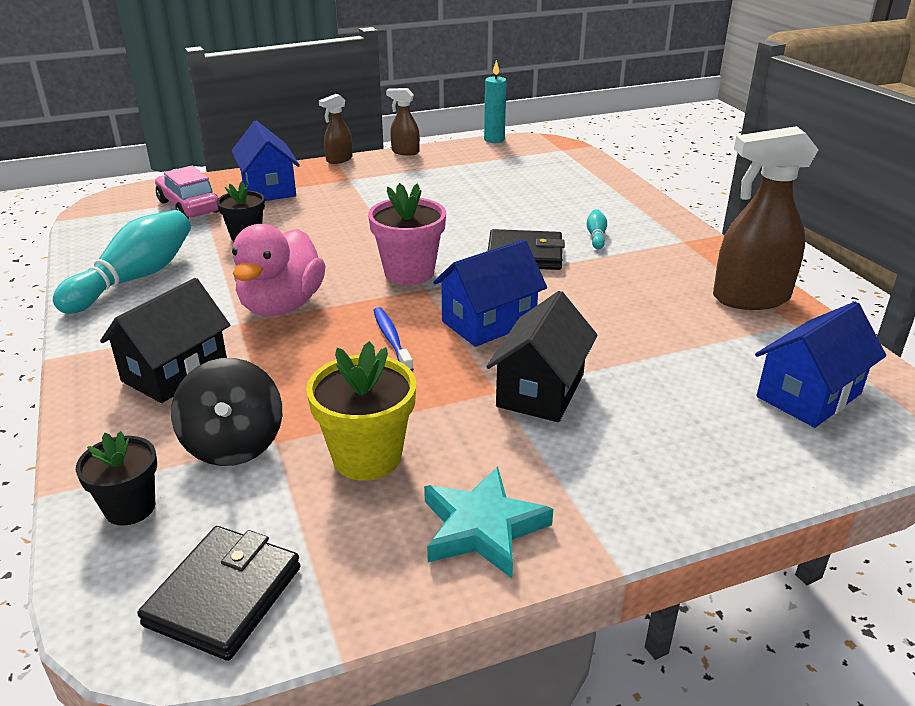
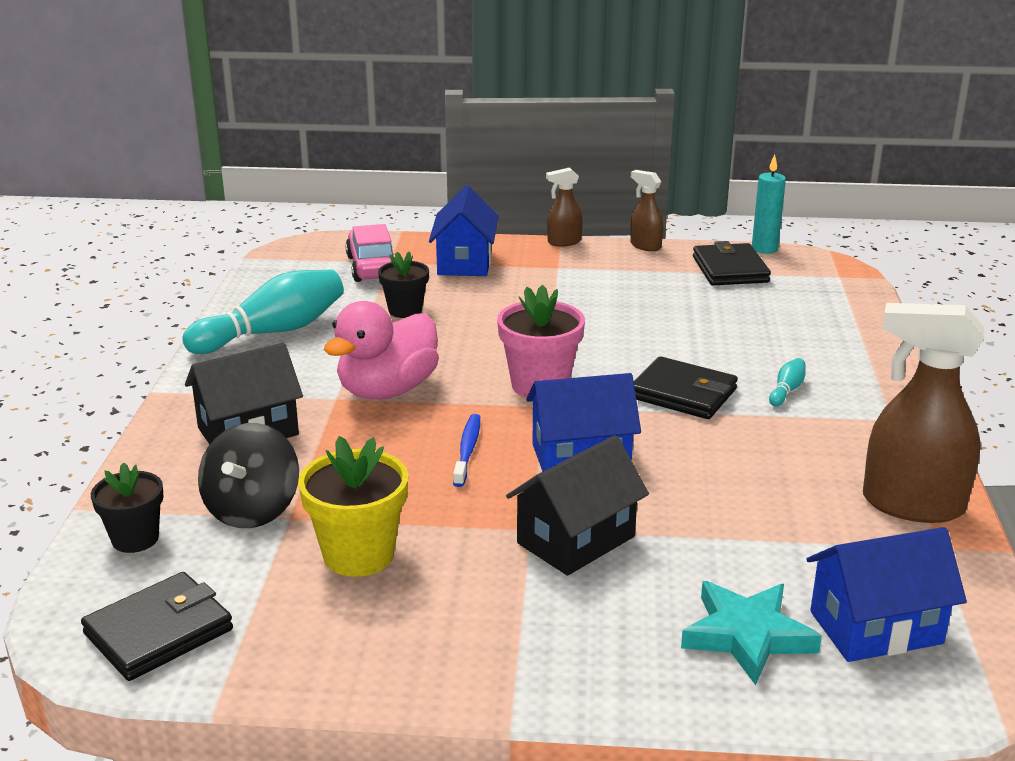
camera: 25 degrees right, 5 degrees down
turquoise star [424,466,553,578] -> turquoise star moved to [681,581,822,685]
none -> black wallet [693,241,771,285]

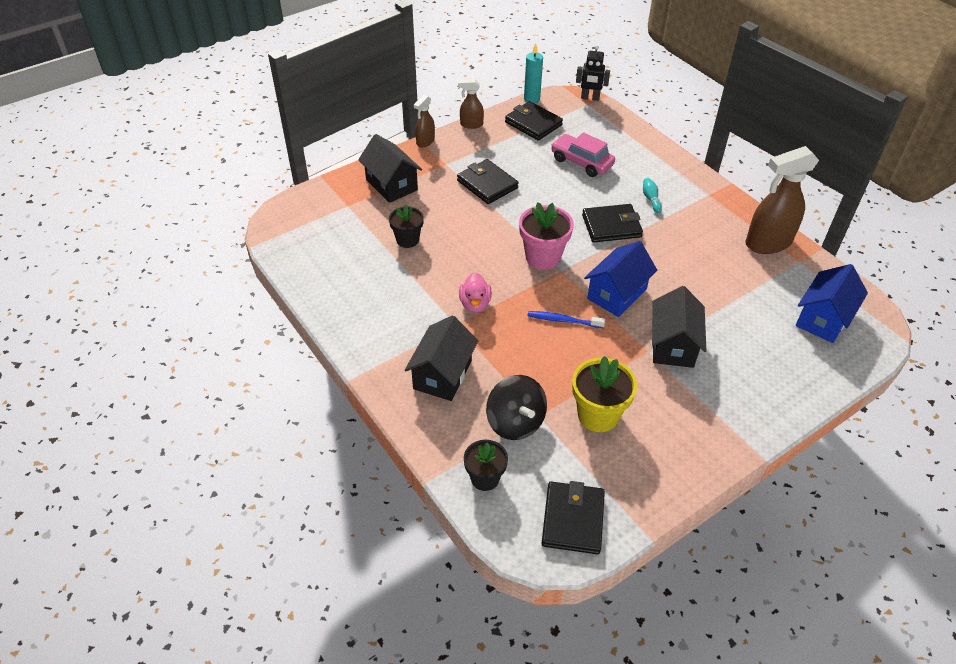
camera: 40 degrees left, 20 degrees up
turquoise bowling pin [182,269,344,354] -> none
pink duck [324,301,439,399] -> pink duck [459,272,492,313], size x0.57
pink car [346,224,395,282] -> pink car moved to [551,132,615,177]
blue house [429,186,499,276] -> black house [358,134,422,203]
blue toothbrush [453,414,480,487] -> blue toothbrush turned 45 degrees counterclockwise [527,311,605,328]
turquoise star [681,581,822,685] -> none
none -> black wallet [457,159,519,204]
none -> black robot [576,45,610,101]

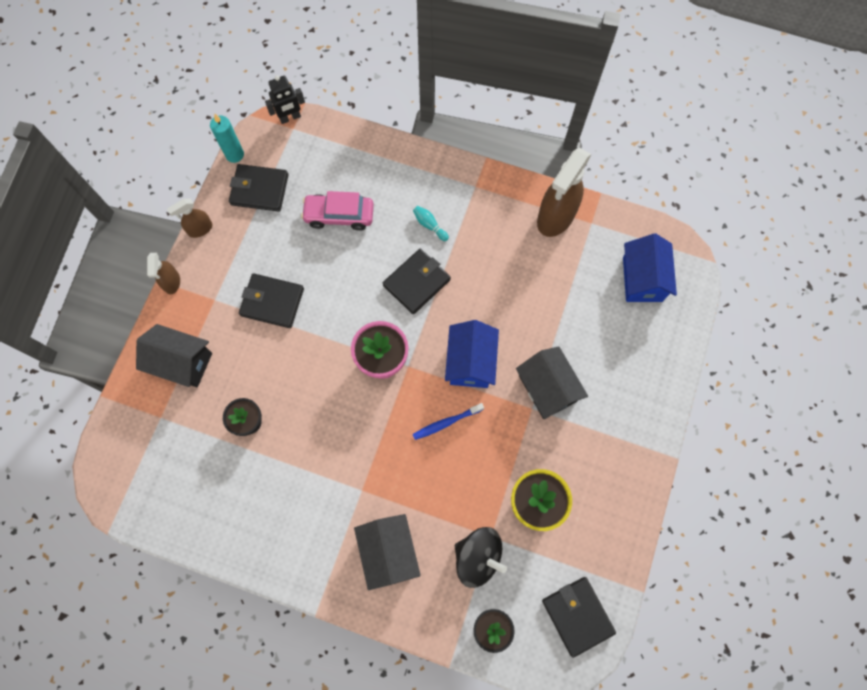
camera: 35 degrees left, 25 degrees up
pink duck [459,272,492,313] -> none

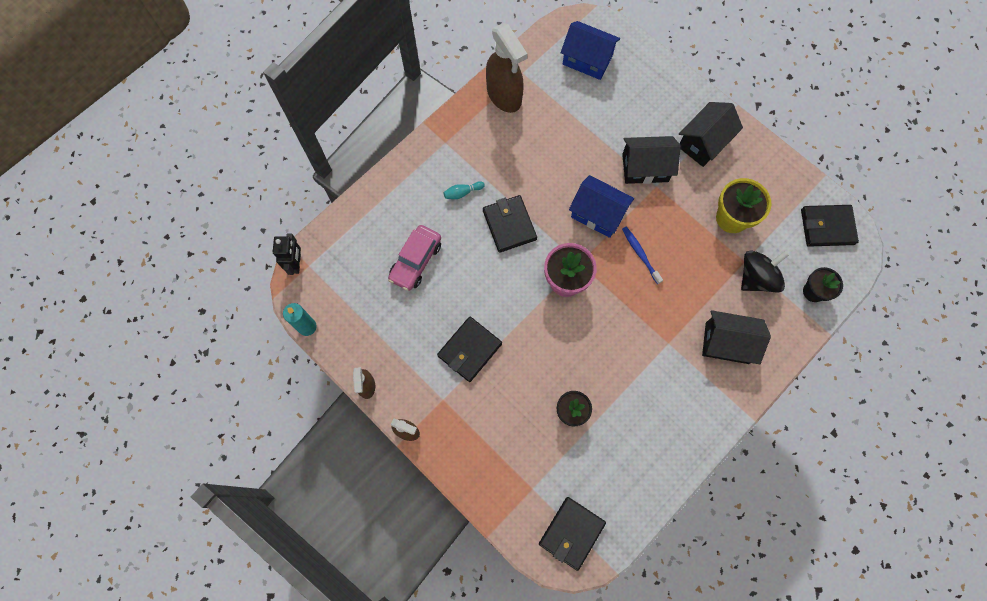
camera: 65 degrees left, 0 degrees up
black house [136,324,212,387] -> black house moved to [679,102,743,167]
black wallet [229,164,288,212] -> black wallet moved to [539,497,606,571]
blue toothbrush [412,403,484,440] -> blue toothbrush turned 150 degrees clockwise [622,227,663,284]

